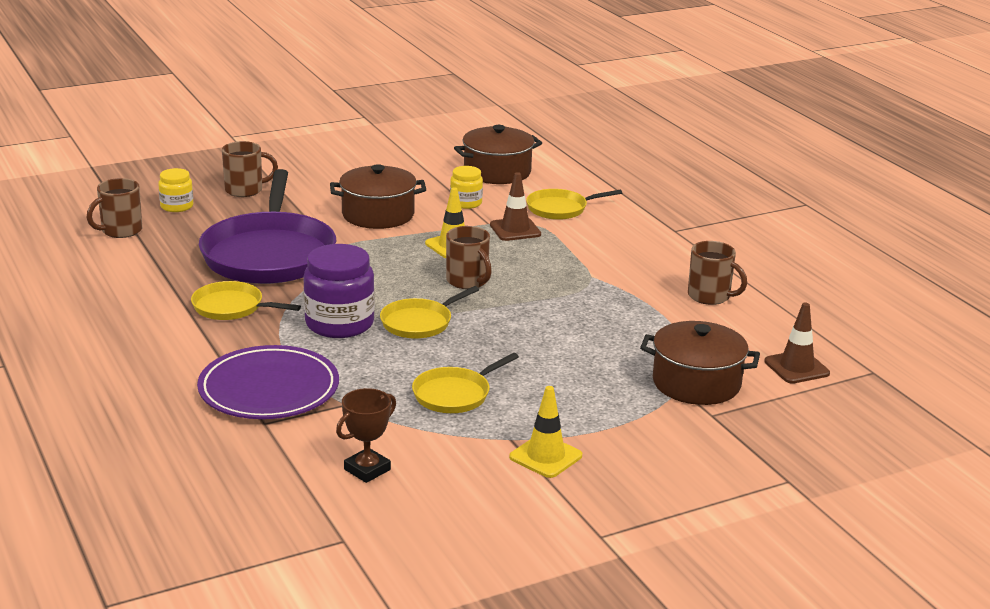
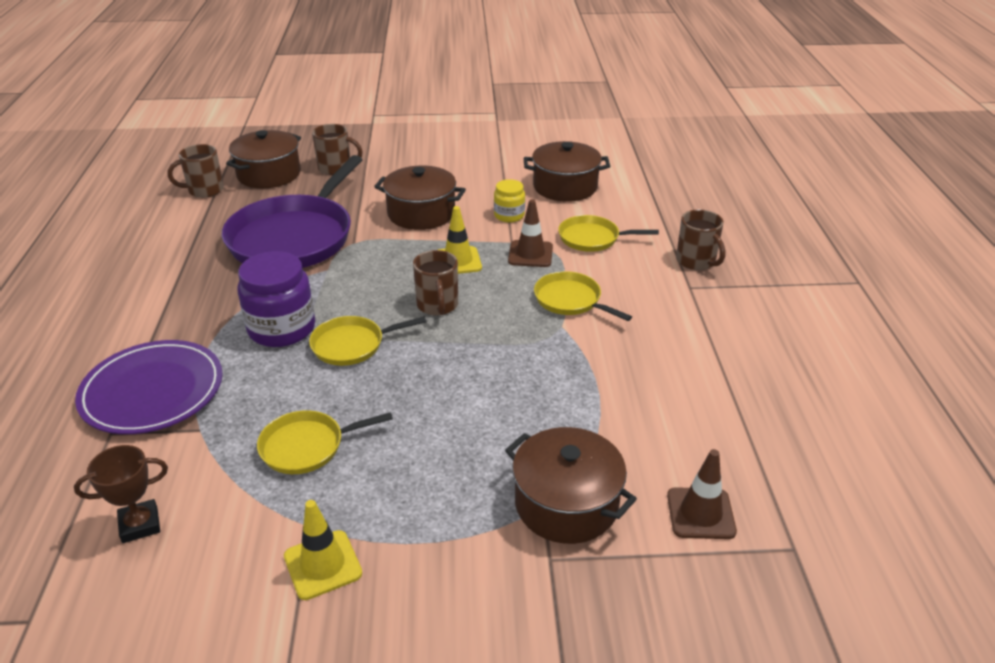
camera: 25 degrees right, 10 degrees up
yellow jar [158,168,193,212] -> brown pot [226,130,301,188]
yellow pan [191,281,301,320] -> yellow pan moved to [534,271,632,321]
brown mug [688,241,747,305] -> brown mug moved to [676,209,726,270]

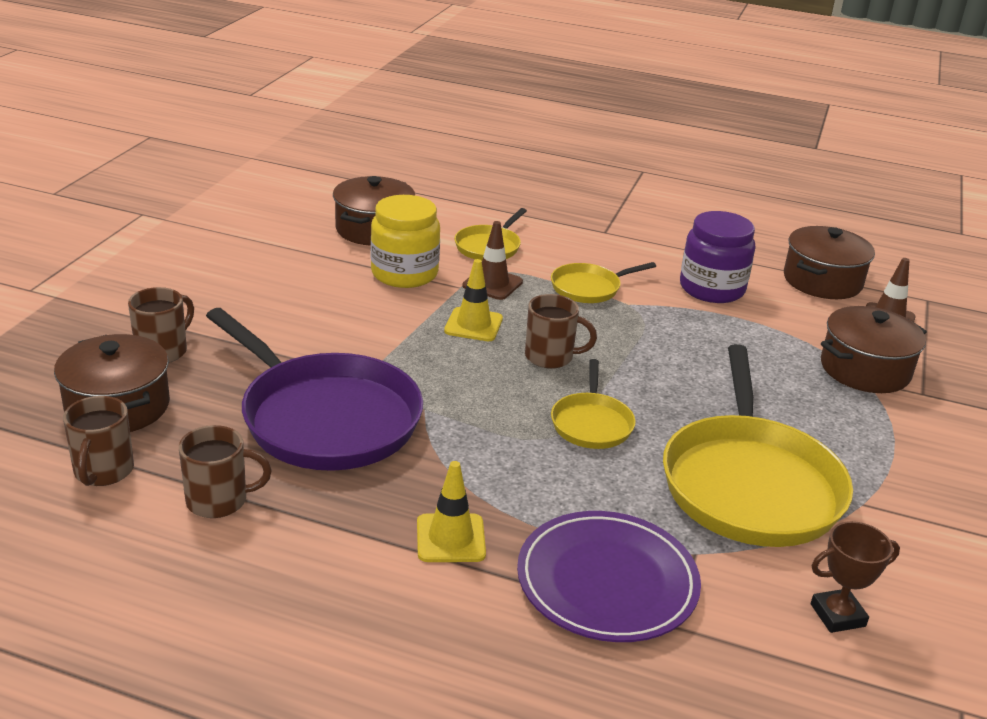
camera: 70 degrees left, 5 degrees down
brown trophy [74,445,168,543] -> brown trophy turned 75 degrees clockwise [811,521,900,633]
purple jar [237,251,315,347] -> purple jar moved to [680,211,755,303]
yellow pan [257,410,393,474] -> yellow pan [663,344,853,547], size x2.06
yellow traffic cone [284,500,362,600] -> yellow traffic cone moved to [417,461,486,562]
brown pot [374,166,466,230] -> brown pot moved to [784,226,875,299]
yellow jar [494,179,525,222] -> yellow jar [371,195,440,288], size x1.81
brown mug [676,209,726,270] -> brown mug moved to [179,425,272,518]

